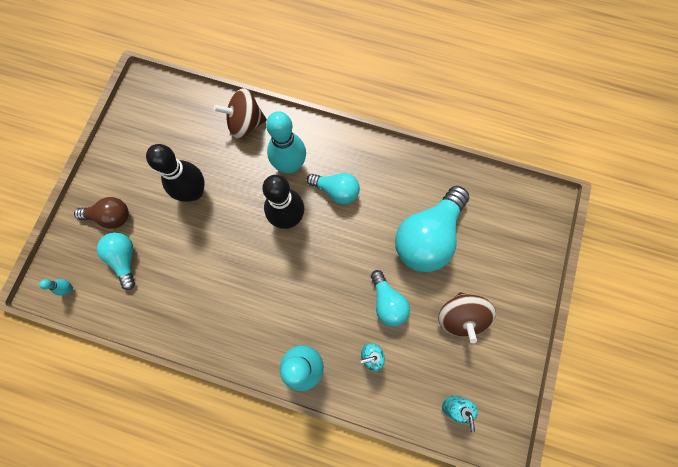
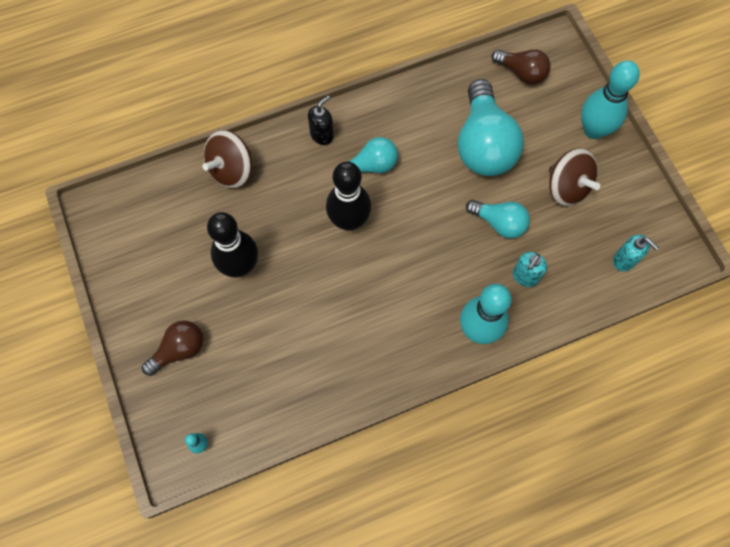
camera: 40 degrees left, 5 degrees down
turquoise light bulb [97,232,135,290] -> none
turquoise bowling pin [266,111,306,173] -> turquoise bowling pin moved to [581,60,640,139]
none -> black soap dispenser [308,96,334,145]
none -> brown light bulb [492,49,551,85]

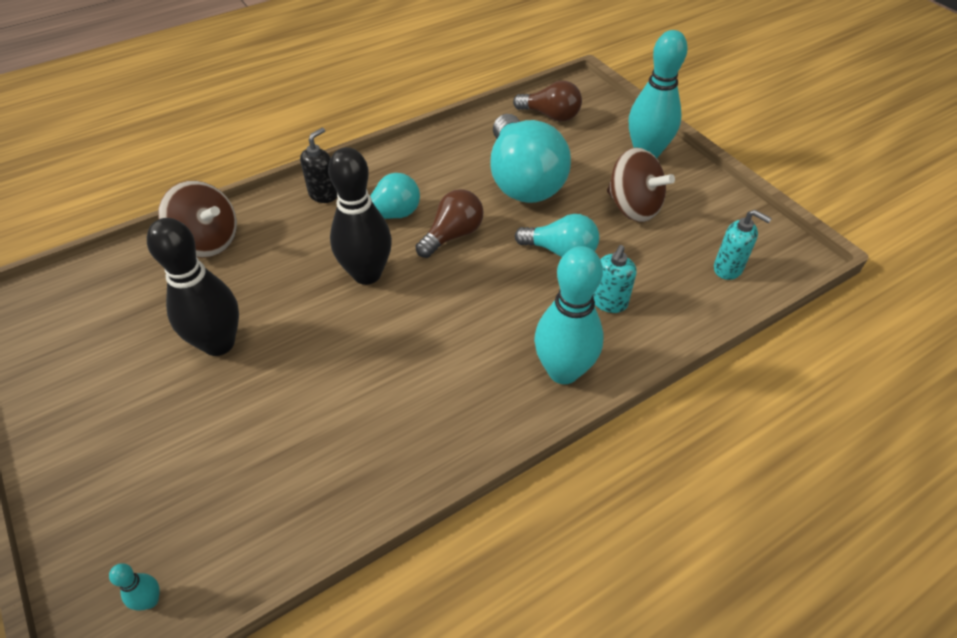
camera: 10 degrees left, 20 degrees down
brown light bulb [142,320,203,376] -> brown light bulb moved to [415,189,484,258]
brown spinning top [203,130,252,189] -> brown spinning top turned 90 degrees counterclockwise [158,181,237,258]

